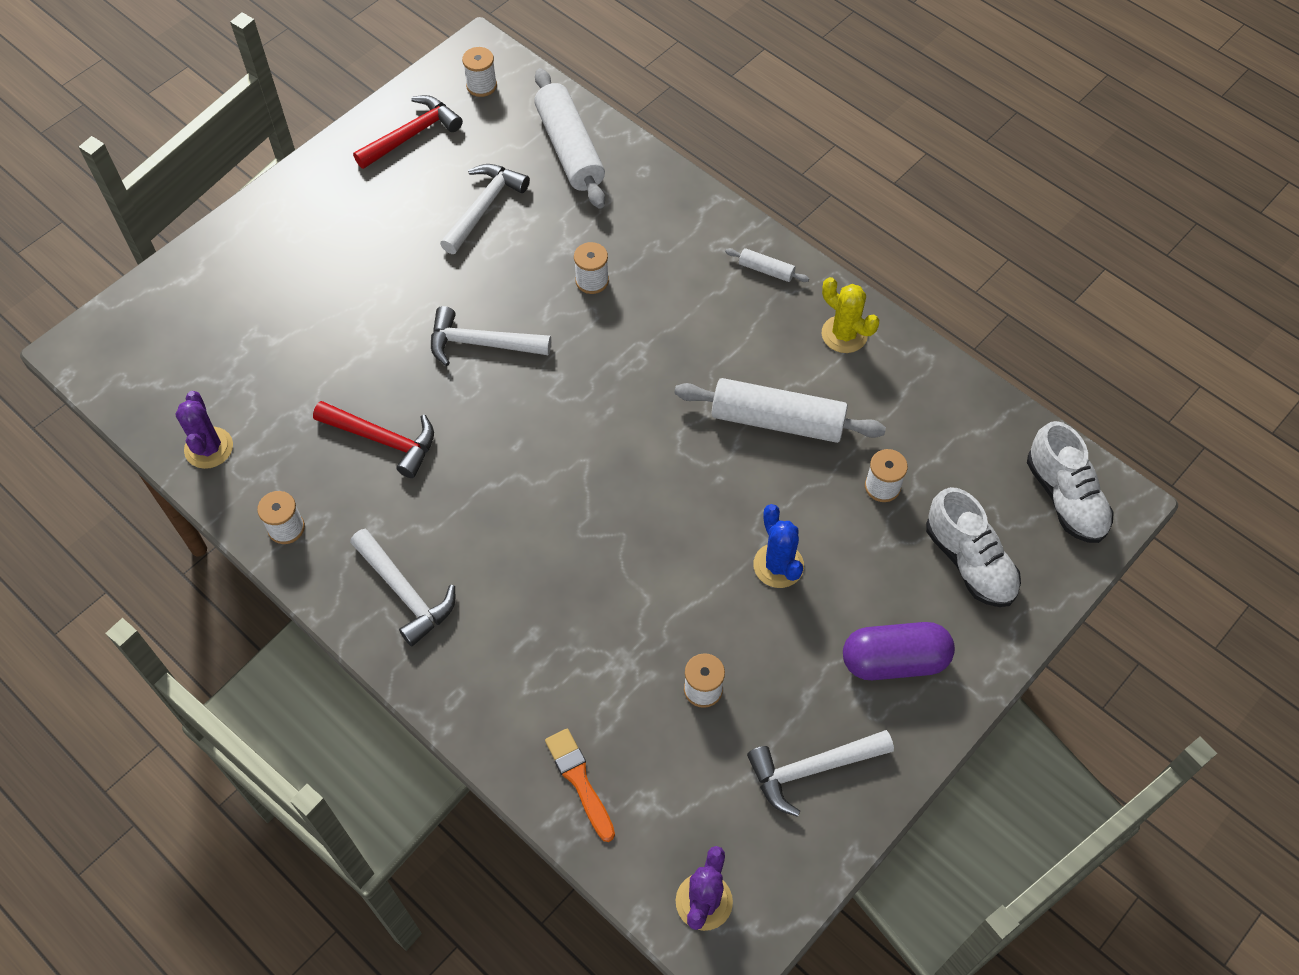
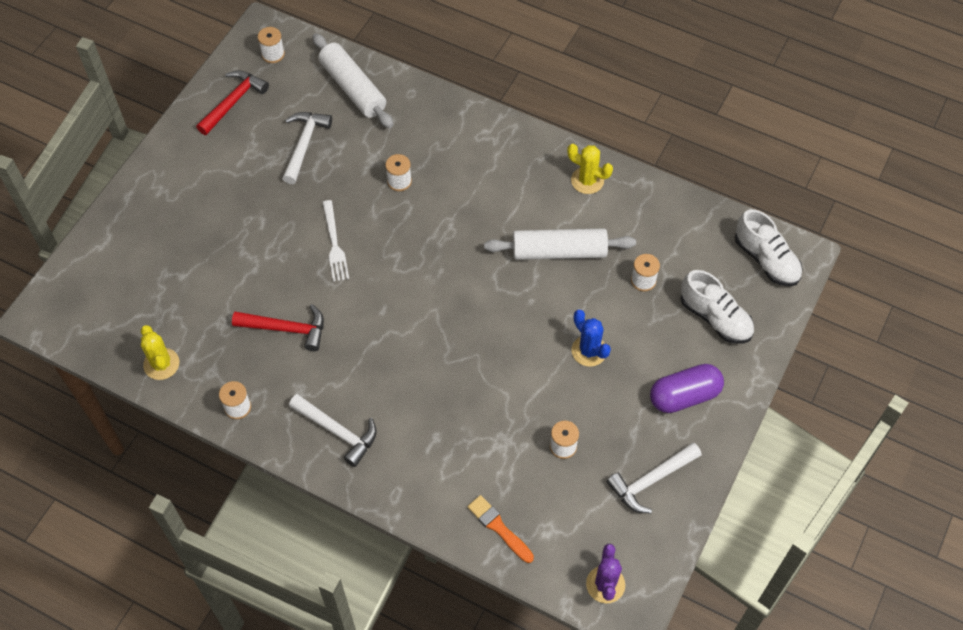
camera: 15 degrees left, 0 degrees up
purple cactus [176,391,233,469] -> yellow cactus [141,325,179,380]
white hammer [431,306,551,366] -> white fork [322,200,349,282]
white rolling pin [725,248,809,282] -> none

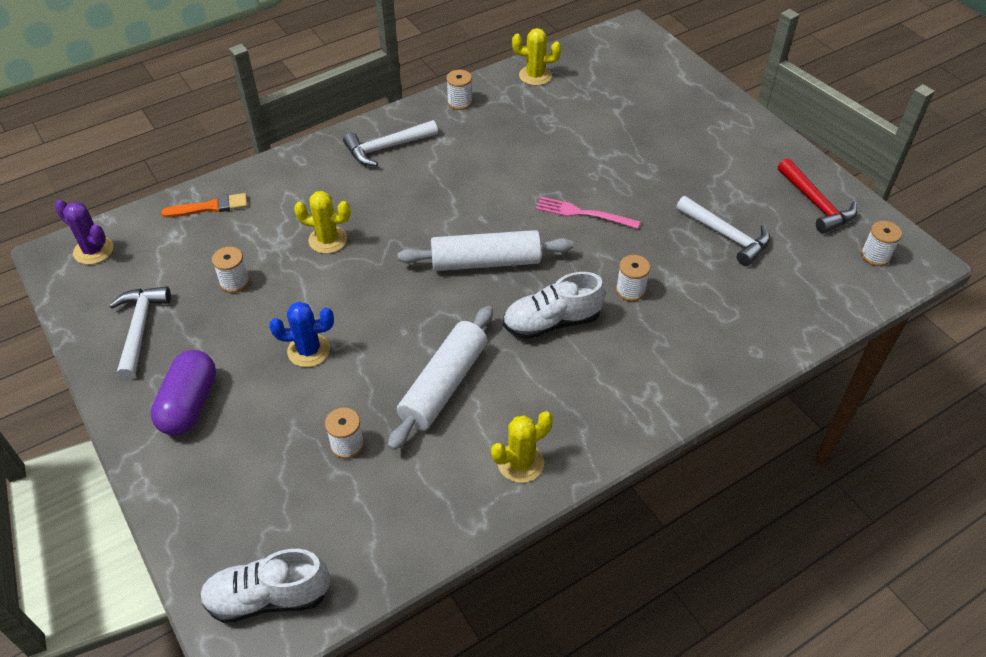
camera: 120 degrees right, 10 degrees down
red hammer [232,304,324,351] -> none
white rolling pin [312,33,393,128] -> white rolling pin moved to [397,230,573,271]
white fork [322,200,349,282] -> pink fork [536,197,640,229]
white shoe [681,270,754,344] -> white shoe moved to [503,272,605,339]
none -> yellow cactus [294,191,351,254]

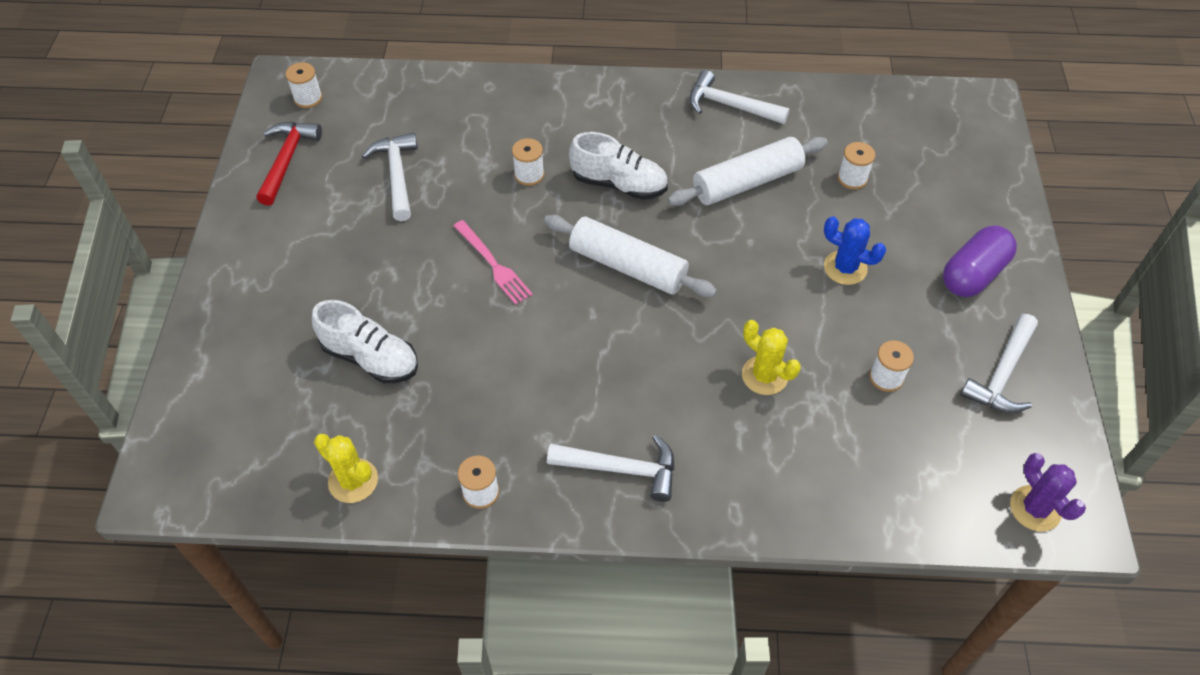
camera: 145 degrees left, 5 degrees up
orange brush [161,193,247,218] -> none
white shoe [200,549,330,623] -> white shoe moved to [312,300,418,383]
yellow cactus [491,411,553,483] -> white hammer [689,70,790,124]

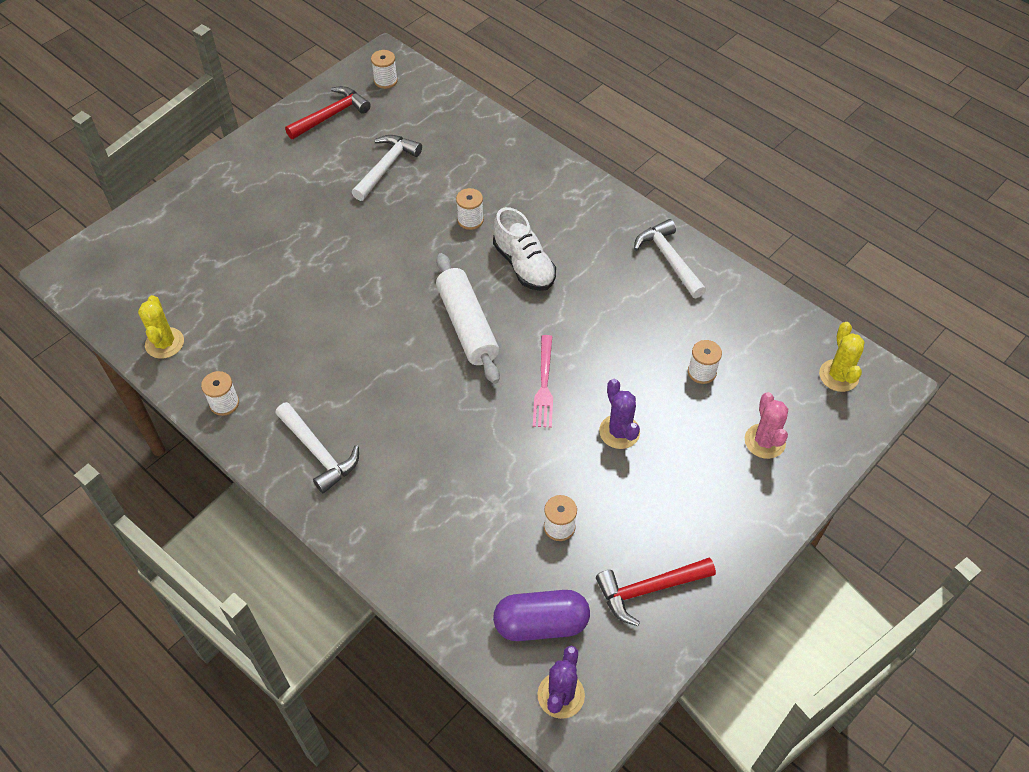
camera: 40 degrees right, 0 degrees up
white shoe [312,300,418,383] -> none
pink fork [454,220,533,305] -> pink fork moved to [533,335,553,428]
white rolling pin [668,137,828,206] -> none
yellow cactus [742,320,801,395] -> yellow cactus moved to [819,322,865,392]
blue cactus [824,216,886,285] -> purple cactus [599,379,640,449]
purple capsule [943,225,1017,297] -> purple capsule moved to [493,590,590,641]
white hammer [960,314,1038,413] -> red hammer [596,557,716,626]
none -> pink cactus [745,392,788,459]

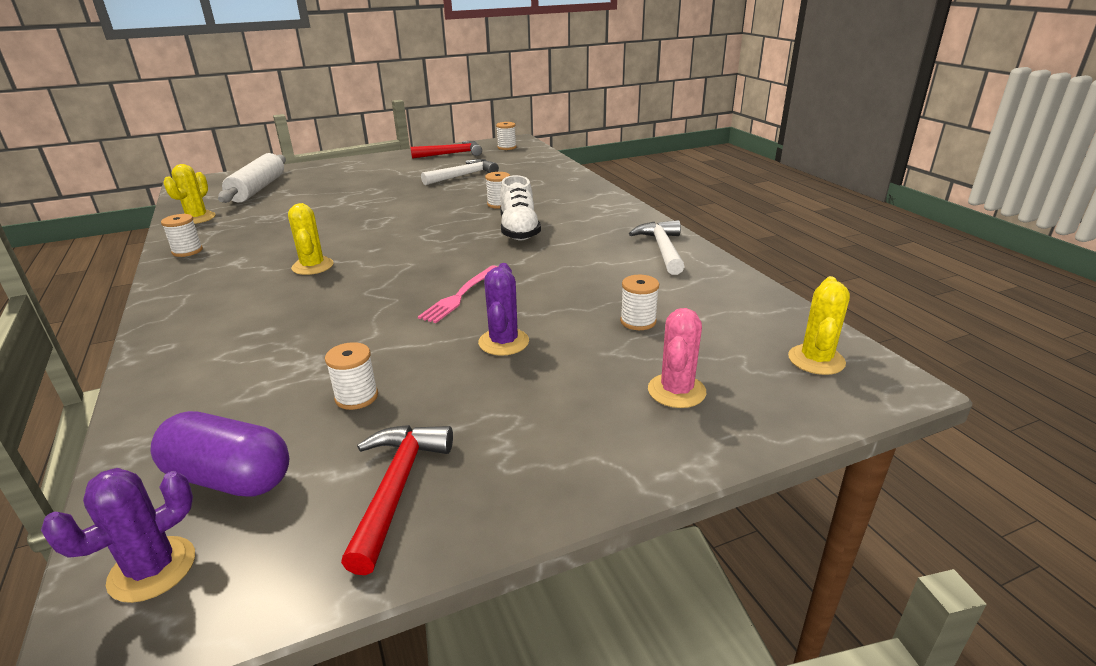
camera: 25 degrees right, 25 degrees down
white hammer [275,402,359,493] -> none
white rolling pin [436,253,500,384] -> white rolling pin moved to [218,153,286,203]
red hammer [596,557,716,626] -> red hammer turned 90 degrees clockwise [341,425,453,575]
none -> yellow cactus [288,203,334,275]

